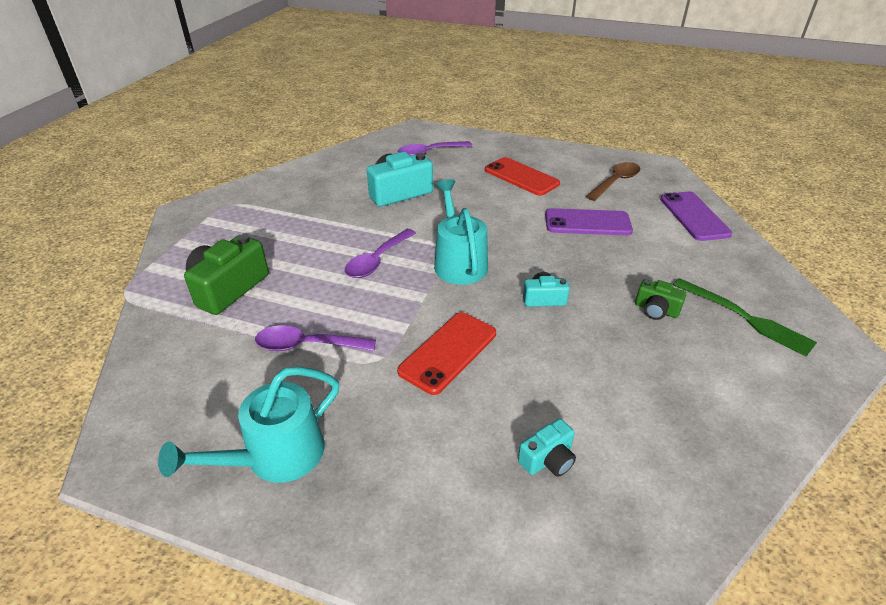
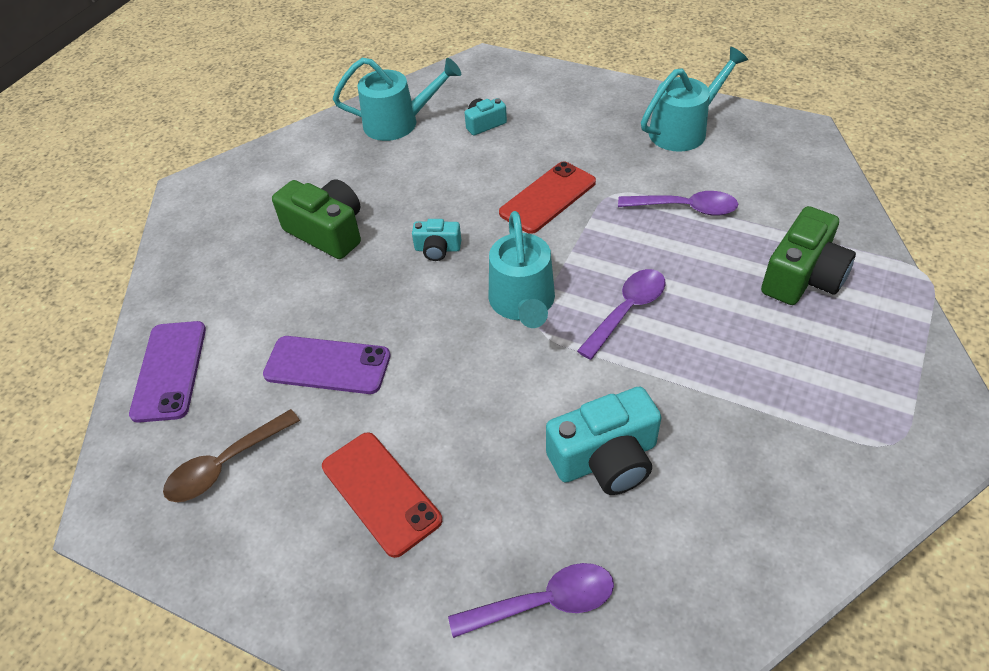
camera: 170 degrees left, 10 degrees up
green camera [635,279,686,320] -> green camera [272,179,361,259], size x1.86
green fork [673,278,817,357] -> none
none -> turquoise watering can [333,58,461,141]

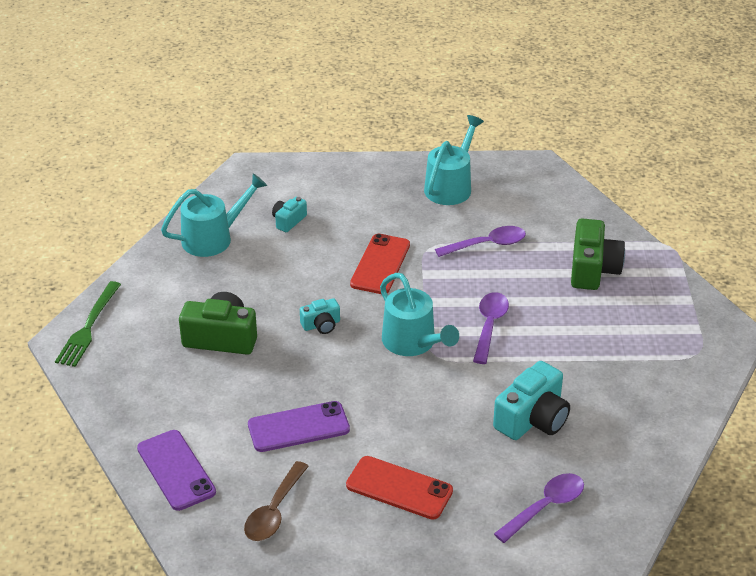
camera: 30 degrees left, 10 degrees down
none -> green fork [55,281,121,367]

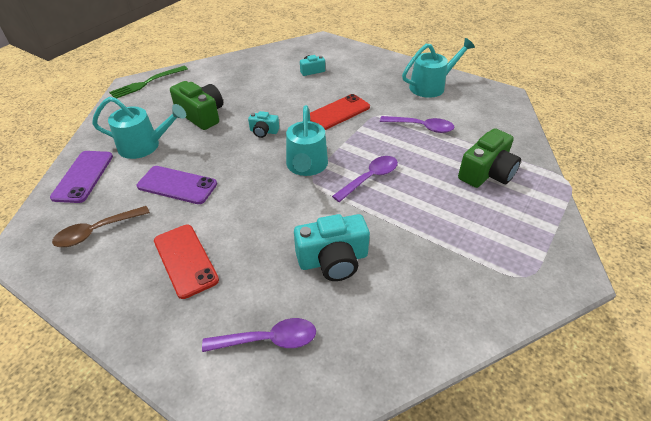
camera: 35 degrees right, 5 degrees up
turquoise watering can [161,173,267,257] -> turquoise watering can moved to [92,97,186,159]

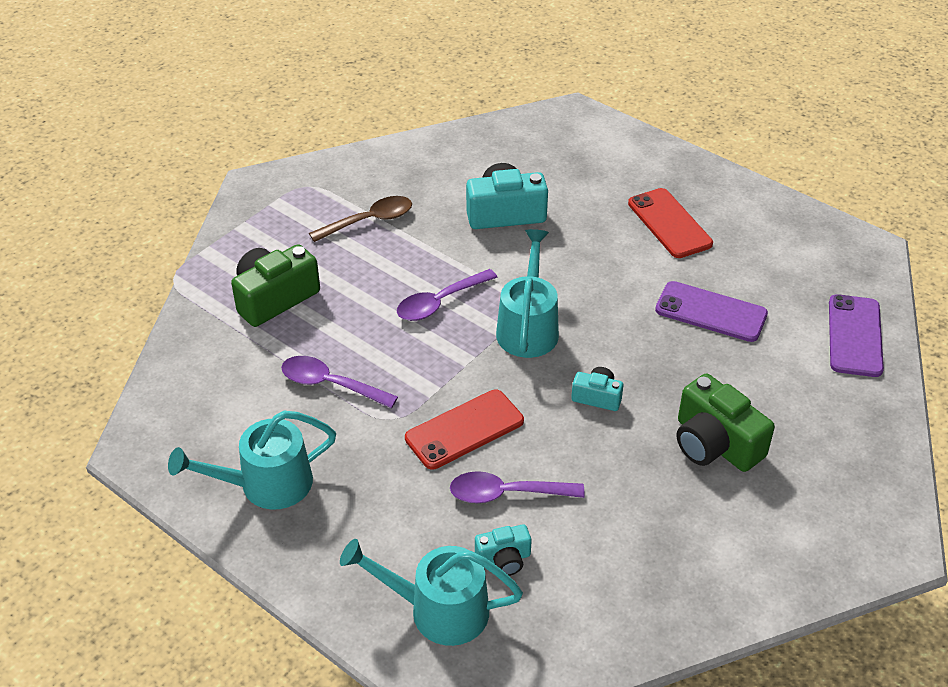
camera: 175 degrees left, 0 degrees up
brown spoon [52,206,150,247] -> brown spoon moved to [309,196,412,242]
turquoise watering can [92,97,186,159] -> turquoise watering can moved to [340,539,523,646]
green fork [109,66,188,98] -> none
purple spoon [202,318,316,352] -> purple spoon moved to [450,471,585,503]

